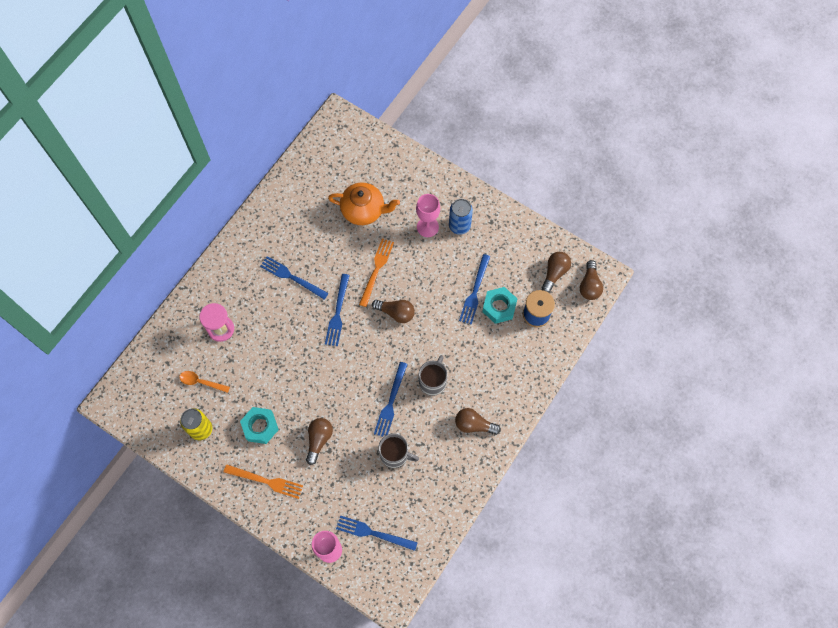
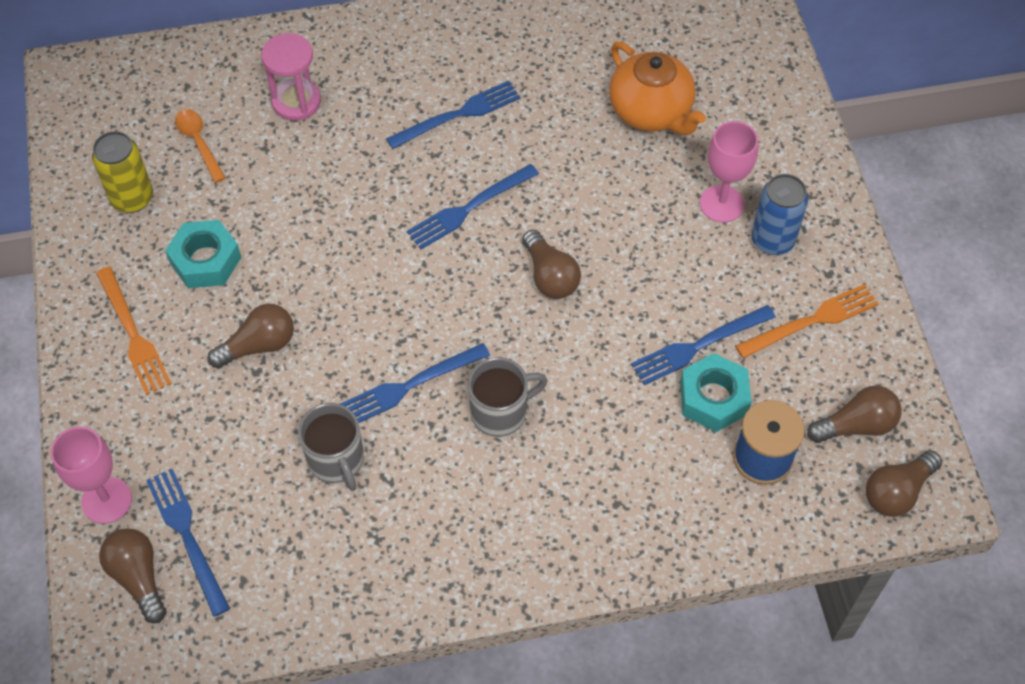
camera: 45 degrees right, 10 degrees down
blue fork [260,256,329,300] -> blue fork turned 75 degrees clockwise [386,81,521,149]
orange fork [359,238,394,307] -> orange fork moved to [735,284,878,359]
brown light bulb [455,408,501,435] -> brown light bulb moved to [99,528,166,623]

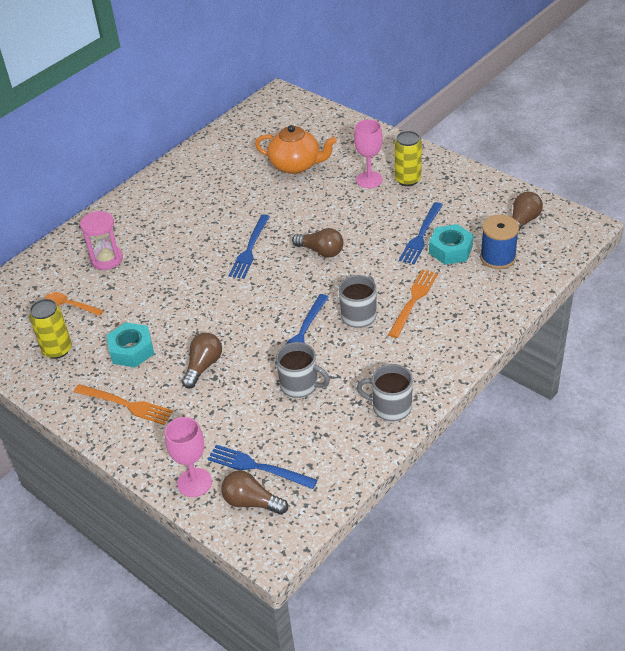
camera: 35 degrees left, 15 degrees down
blue fork [386,81,521,149] -> none
orange fork [735,284,878,359] -> orange fork moved to [388,269,438,338]
blue can [751,174,808,255] -> yellow can [394,131,422,186]
brown light bulb [866,450,942,517] -> none
none -> grey mug [357,364,413,421]

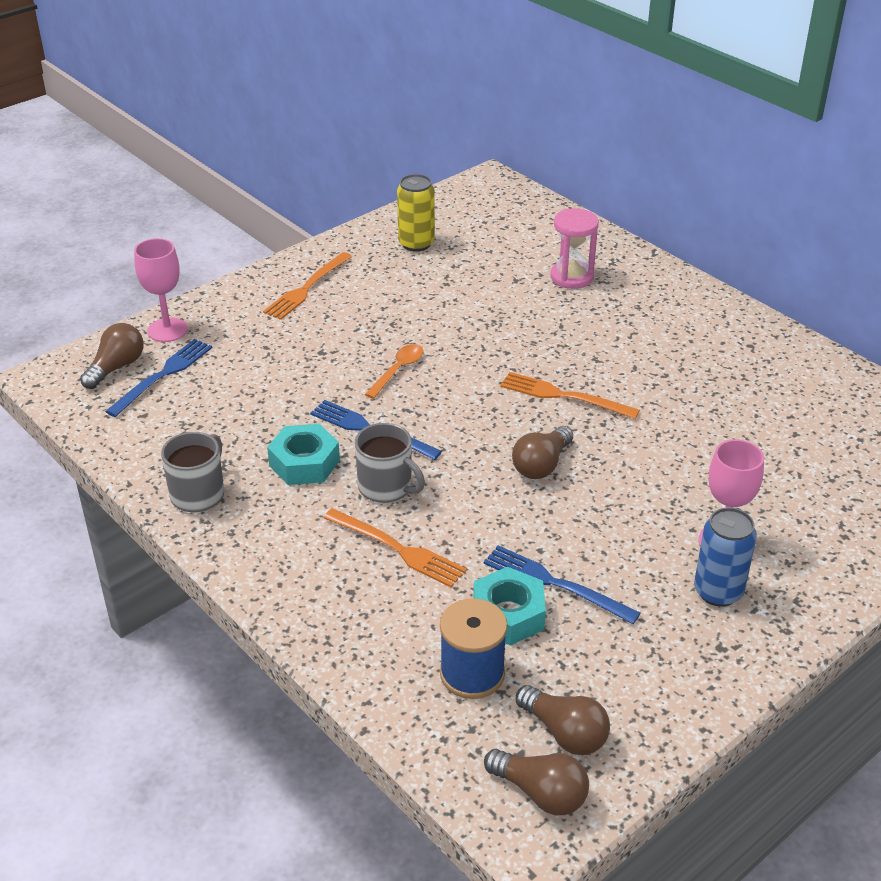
camera: 95 degrees right, 5 degrees down
orange spoon [45,292,104,316] -> orange spoon moved to [365,344,424,399]
turquoise nut [106,322,154,367] -> turquoise nut moved to [267,424,340,485]
brown light bulb [182,333,222,389] -> brown light bulb moved to [484,749,589,815]
blue fork [229,214,270,279] -> orange fork [500,372,640,419]
orange teapot [255,125,337,174] -> none
grey mug [276,342,330,398] -> none
yellow can [394,131,422,186] -> blue can [694,508,757,607]

